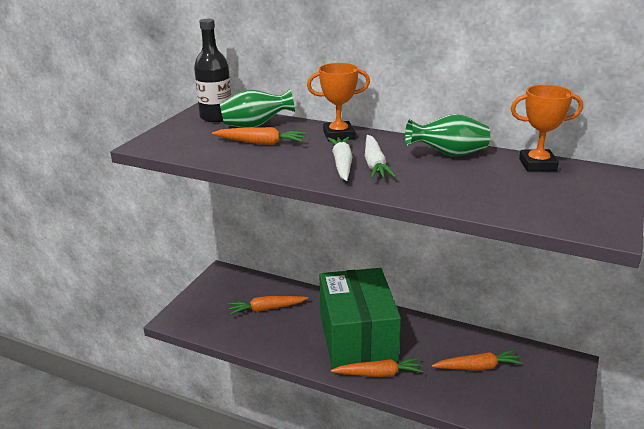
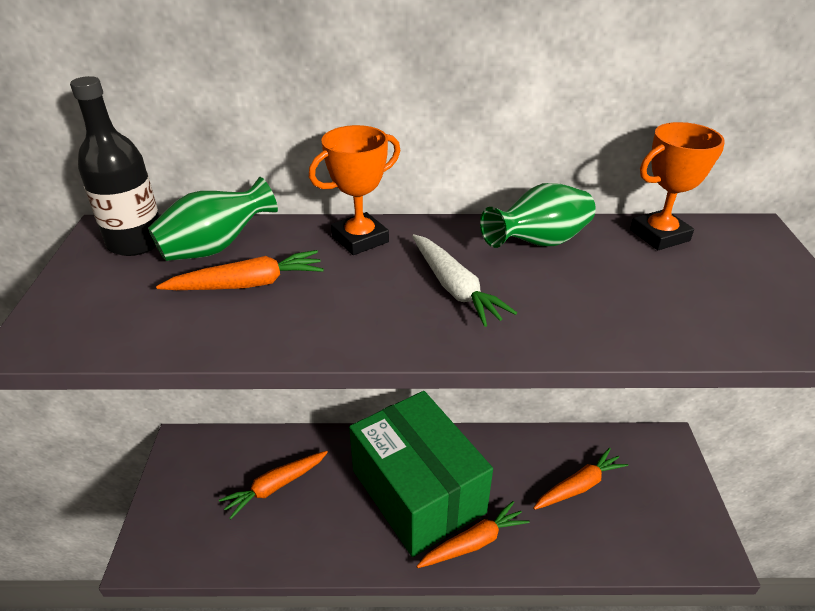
camera: 25 degrees left, 10 degrees up
white carrot [327,137,353,181] -> none

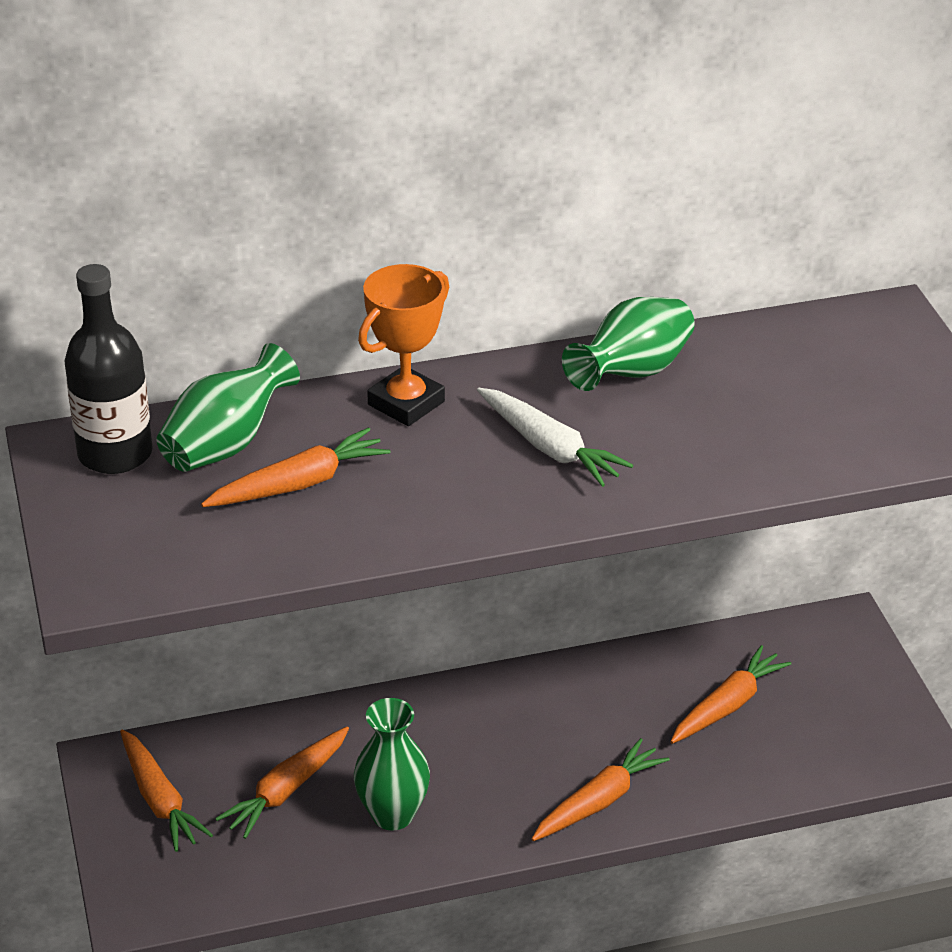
camera: 15 degrees left, 0 degrees up
green box [349,391,493,557] -> none
orange trophy [630,122,724,250] -> none
none -> orange carrot [120,730,213,852]
none -> green vase [354,698,430,830]

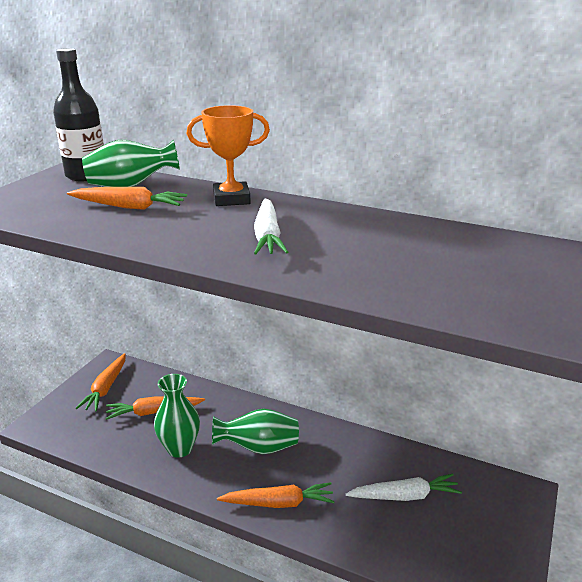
camera: 40 degrees right, 10 degrees down
green vase [562,297,695,391] -> green vase moved to [212,409,299,454]
orange carrot [670,645,791,744] -> white carrot [346,474,462,501]

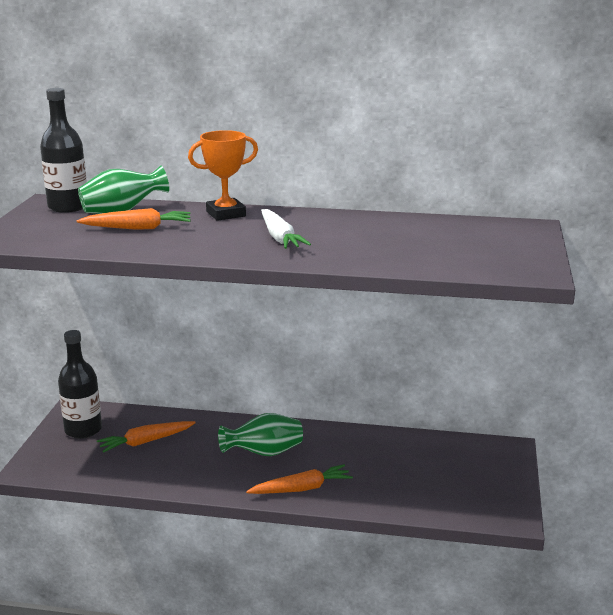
camera: 15 degrees left, 5 degrees down
orange carrot [76,353,125,411] -> black bottle [58,330,102,439]
green vase [154,374,200,458] -> none
white carrot [346,474,462,501] -> none

